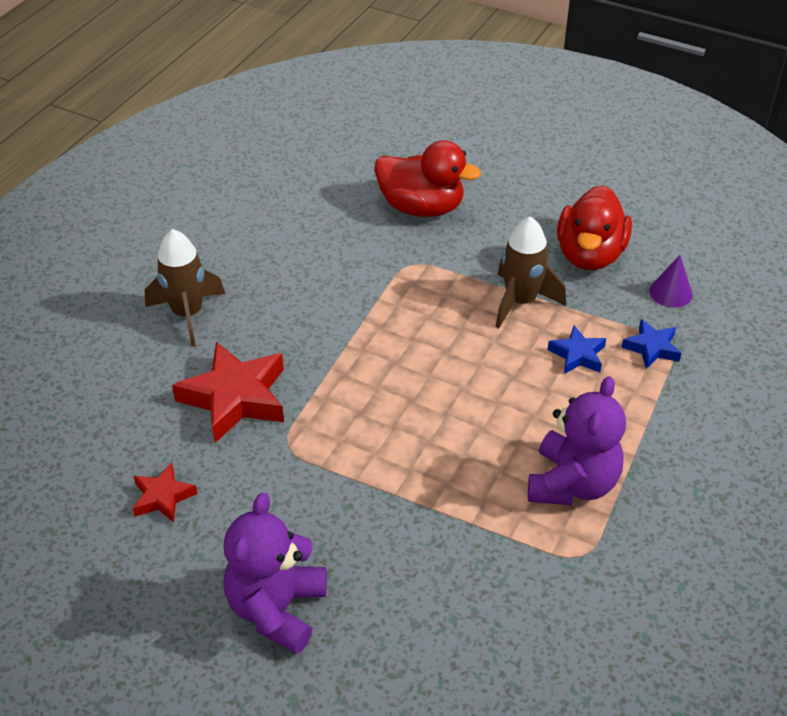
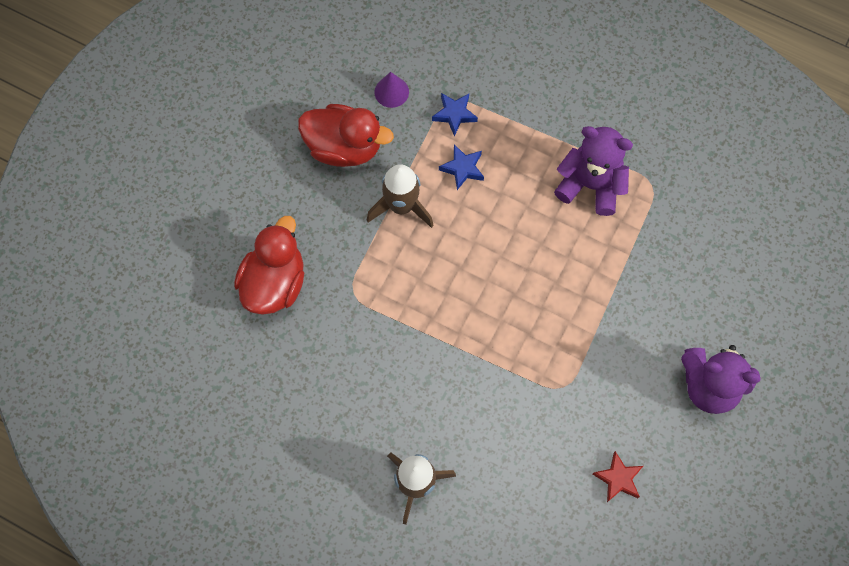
camera: 90 degrees left, 25 degrees up
red star [172,342,284,443] -> none

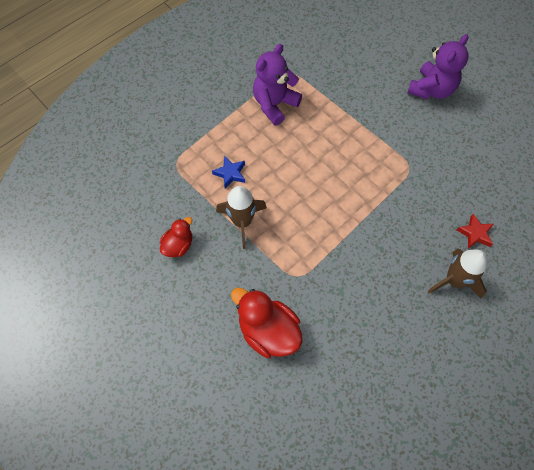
camera: 70 degrees left, 5 degrees down
red duck [298,104,394,167] -> red duck [160,217,192,257], size x0.58
purple cone [374,72,409,108] -> none
blue star [432,93,478,136] -> none
red star [593,451,643,502] -> red star moved to [457,214,494,249]

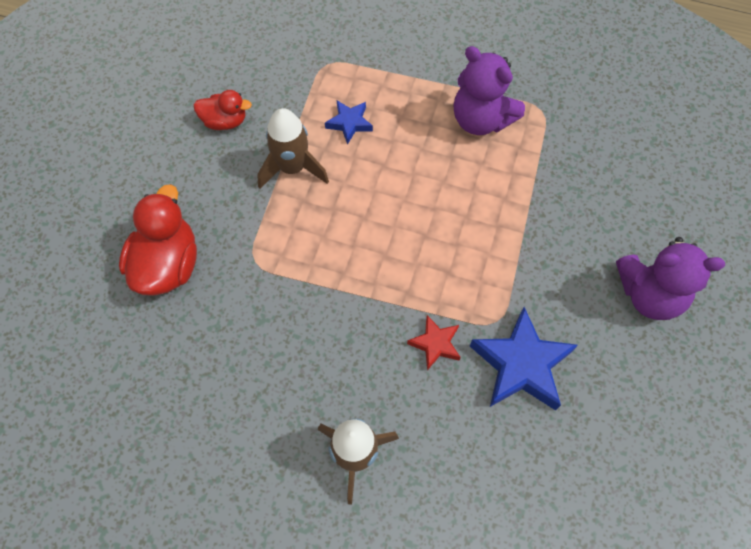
camera: 60 degrees right, 0 degrees up
purple teddy bear [253,44,302,125] -> purple teddy bear turned 150 degrees counterclockwise [454,46,525,135]
red star [457,214,494,249] -> red star moved to [407,315,461,370]
none -> blue star [470,307,578,410]

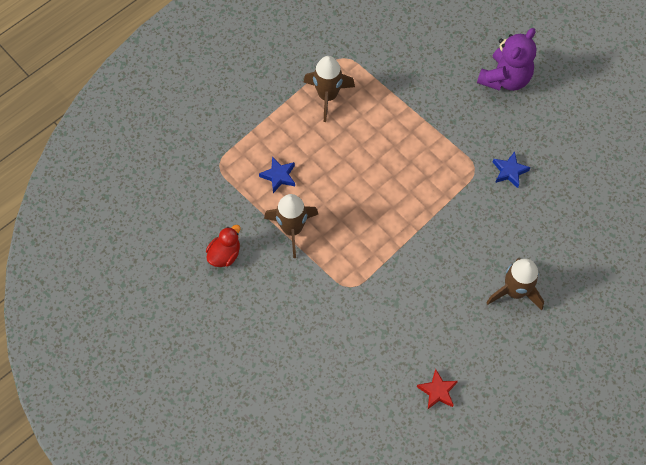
camera: 60 degrees left, 0 degrees up
red duck [119,184,197,296] -> none
red star [407,315,461,370] -> red star moved to [417,369,458,409]
purple teddy bear [454,46,525,135] -> brown rocket [303,56,355,122]
blue star [470,307,578,410] -> blue star [493,152,531,188], size x0.53

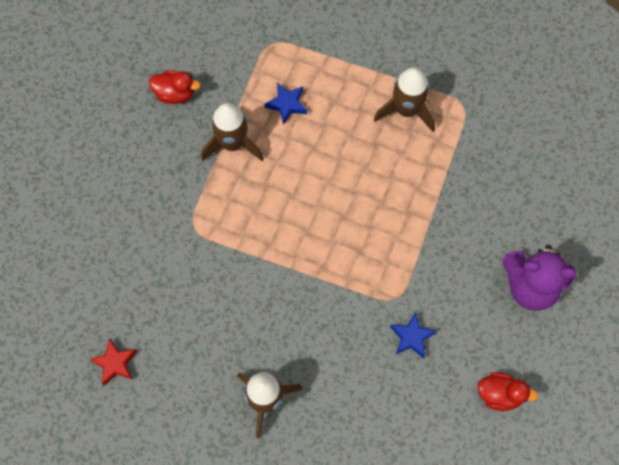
camera: 65 degrees right, 5 degrees up
none -> red duck [478,372,538,411]

